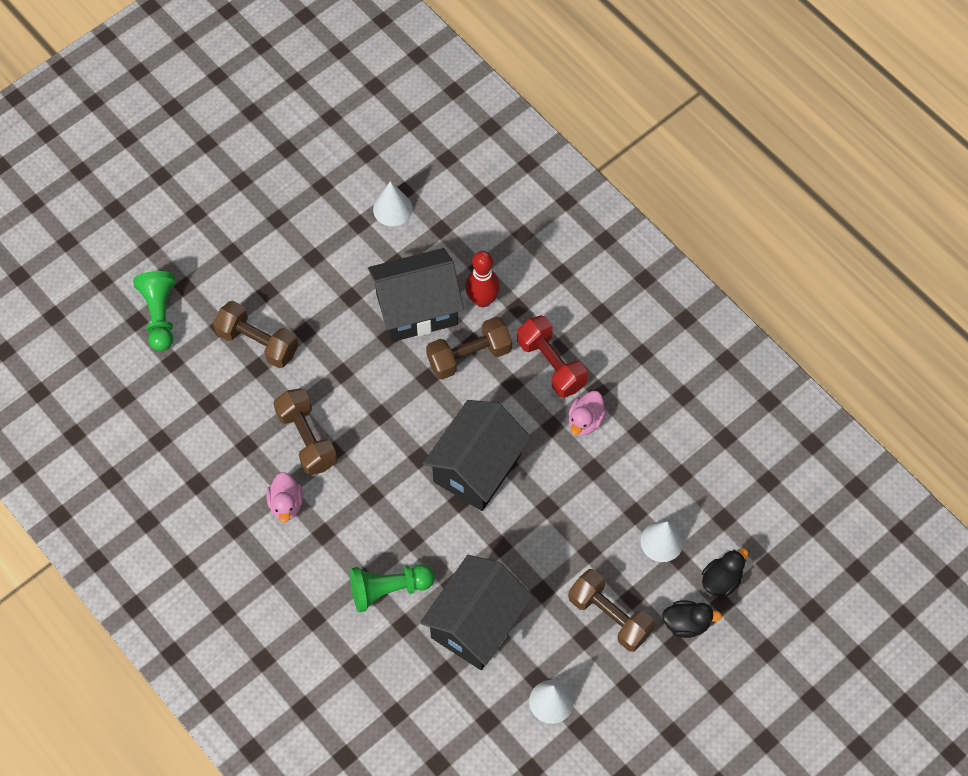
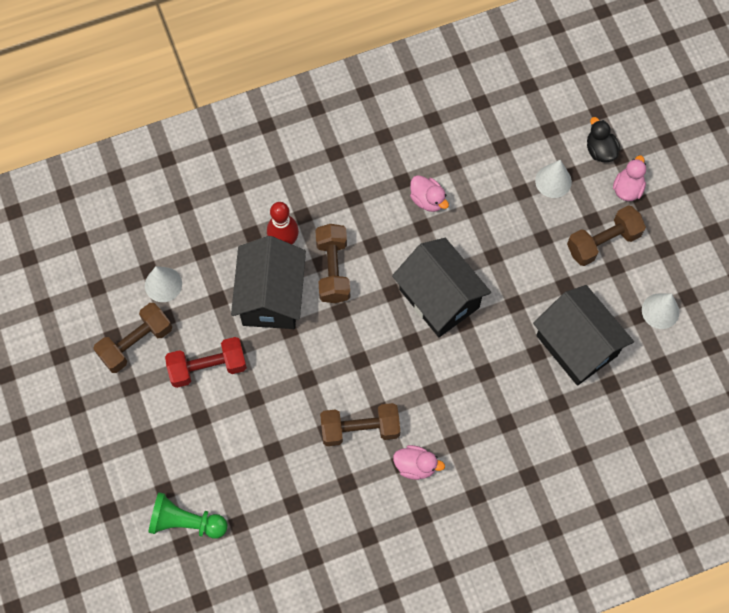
camera: 70 degrees left, 5 degrees up
brown dumbbell [213,301,298,368] -> brown dumbbell moved to [93,303,172,373]
green pawn [350,564,435,612] -> none
red dumbbell [517,315,588,398] -> red dumbbell moved to [165,337,247,388]
black duck [662,600,722,638] -> pink duck [613,155,646,201]

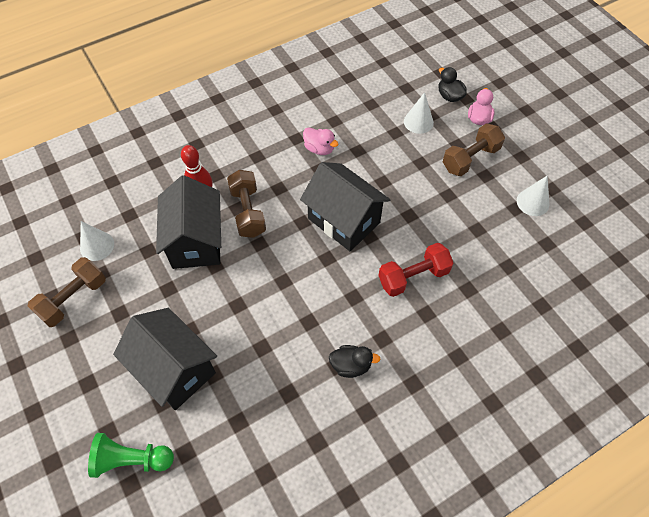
camera: 10 degrees left, 10 degrees down
red dumbbell [165,337,247,388] -> red dumbbell moved to [378,243,454,297]
brown dumbbell [320,403,400,446] -> none
pink duck [393,445,445,480] -> black duck [329,345,380,378]
black house [533,285,634,386] -> black house moved to [113,308,217,410]

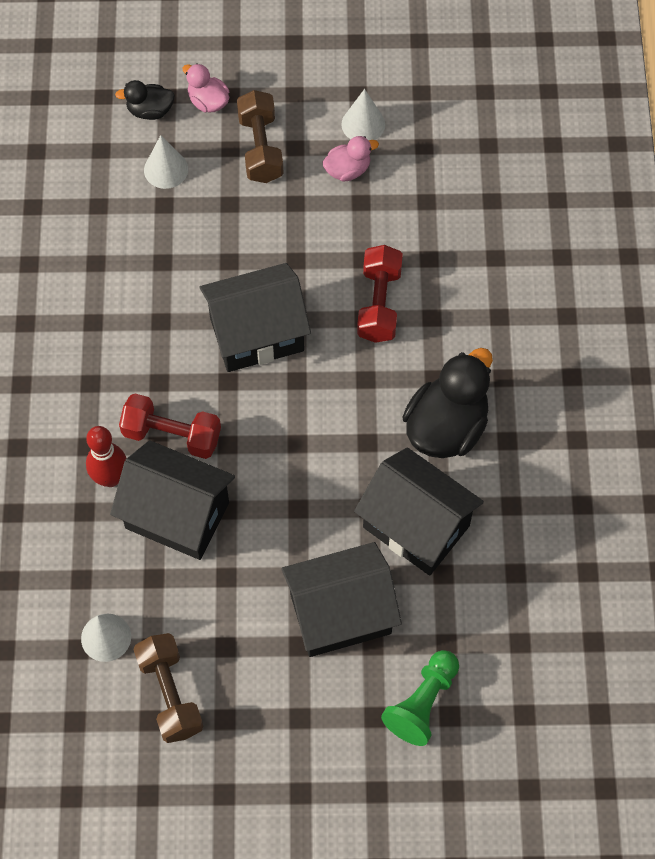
camera: 60 degrees left, 5 degrees up
brown dumbbell [227,170,266,238] -> red dumbbell [119,394,221,459]
pink duck [303,127,338,155] -> pink duck moved to [322,136,379,182]
black duck [329,345,380,378] -> black duck [402,348,493,458], size x1.92
none -> black house [354,447,484,576]

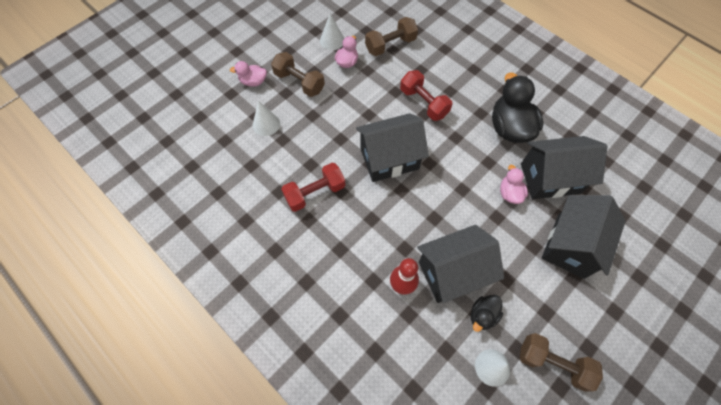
camera: 45 degrees left, 0 degrees up
black duck [115,80,175,120] -> black duck moved to [471,295,503,332]
red dumbbell [119,394,221,459] -> red dumbbell moved to [281,163,345,212]
black house [200,263,311,372] -> black house turned 45 degrees clockwise [356,113,429,182]
green pawn [381,650,459,746] -> none
none -> brown dumbbell [365,17,418,56]
none -> pink duck [500,165,528,204]

